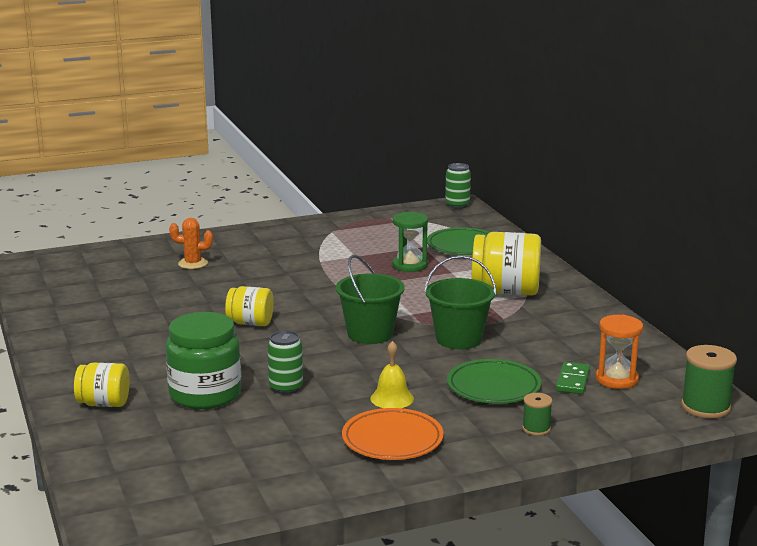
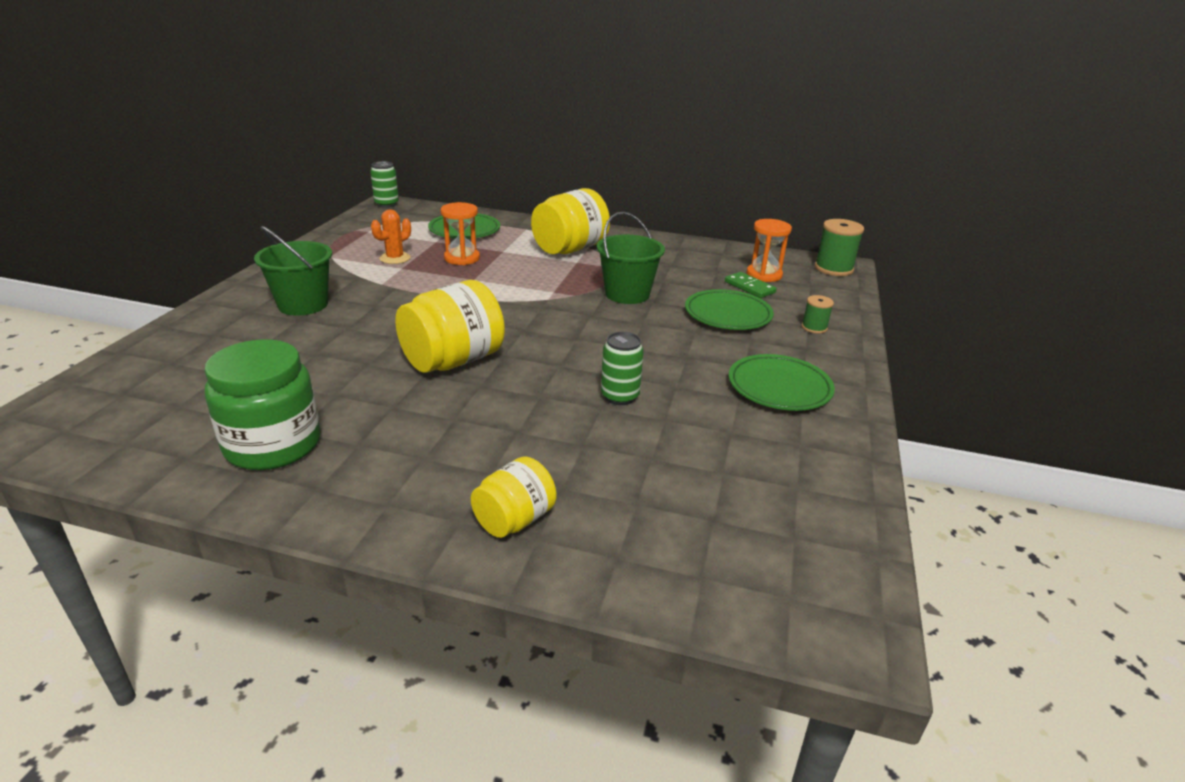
camera: 55 degrees left, 10 degrees up
green jar [166,312,241,409] -> green jar moved to [205,339,321,470]
orange cactus [169,218,213,269] -> orange cactus moved to [371,209,411,264]
yellow jar [225,286,274,326] -> yellow jar [395,280,505,373], size x1.70
green bucket [336,255,405,344] -> green bucket moved to [254,226,332,316]
orange plate [342,408,444,460] -> green plate [729,354,835,411]
yellow bell [371,341,414,408] -> none
green hourglass [393,212,428,272] -> orange hourglass [441,202,480,265]

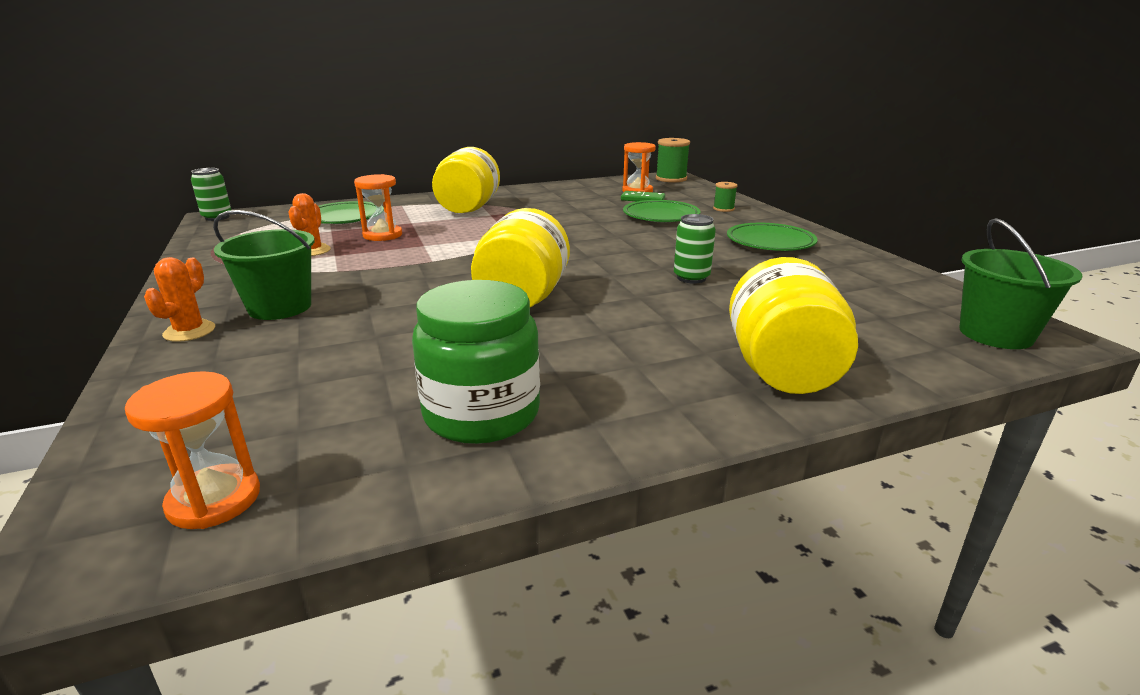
camera: 35 degrees left, 5 degrees down
yellow jar [471,456,556,538] -> yellow jar [729,257,858,394], size x1.70
green bucket [597,212,665,304] -> green bucket moved to [959,218,1082,349]
none -> orange hourglass [125,371,260,529]
none -> orange cactus [144,257,215,342]

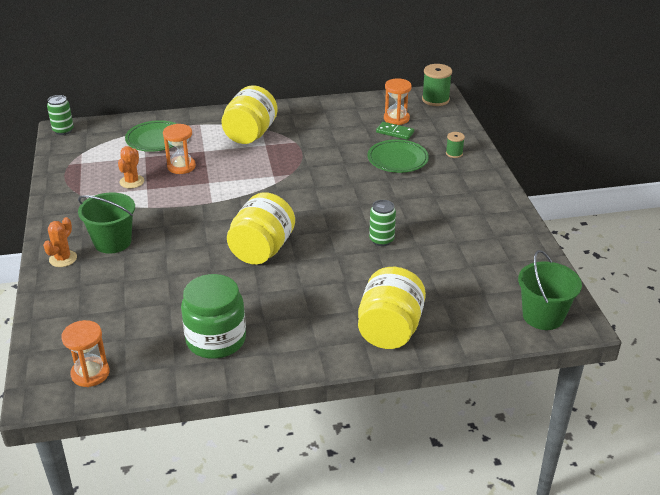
camera: 10 degrees right, 10 degrees up
green plate [727,223,817,251] -> none

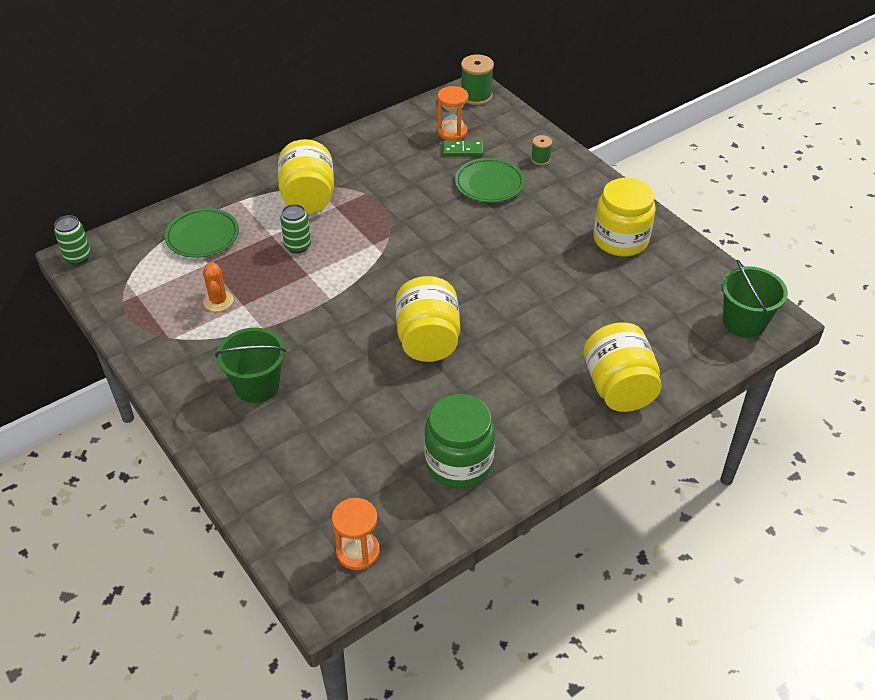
camera: 25 degrees left, 10 degrees up
orange cactus [43,217,77,267] -> none
orange hourglass [163,124,196,174] -> none
green can [369,200,396,246] -> green can moved to [280,204,311,253]
none -> yellow jar [593,178,656,257]

